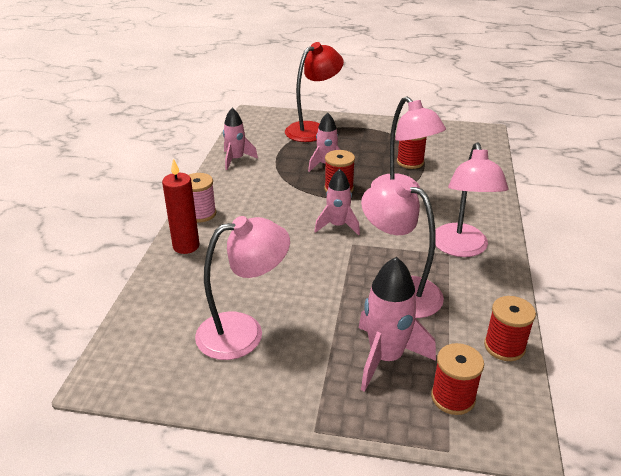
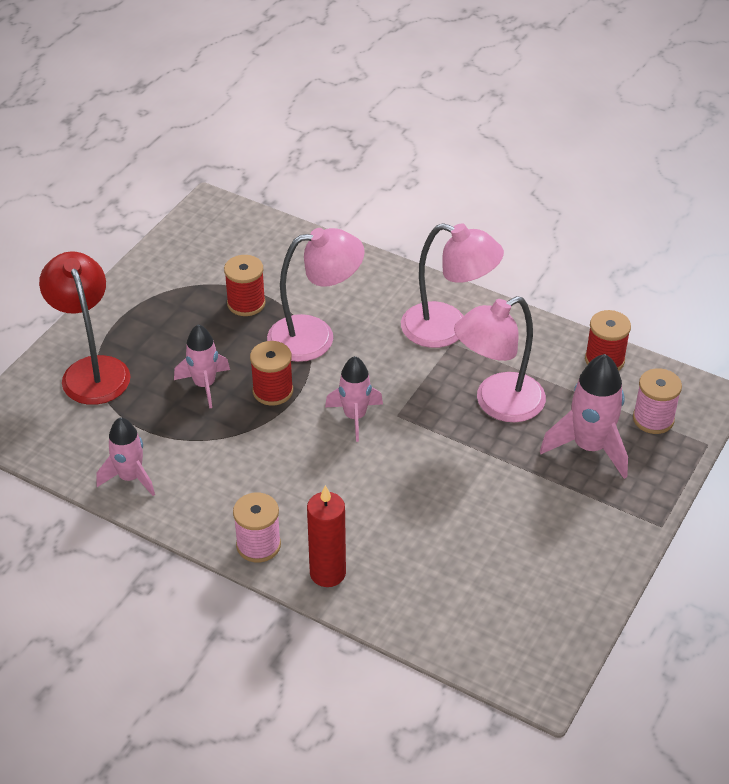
camera: 70 degrees left, 10 degrees up
pink lamp [195,216,290,360] -> none
red spool [431,343,484,415] -> pink spool [633,368,682,434]

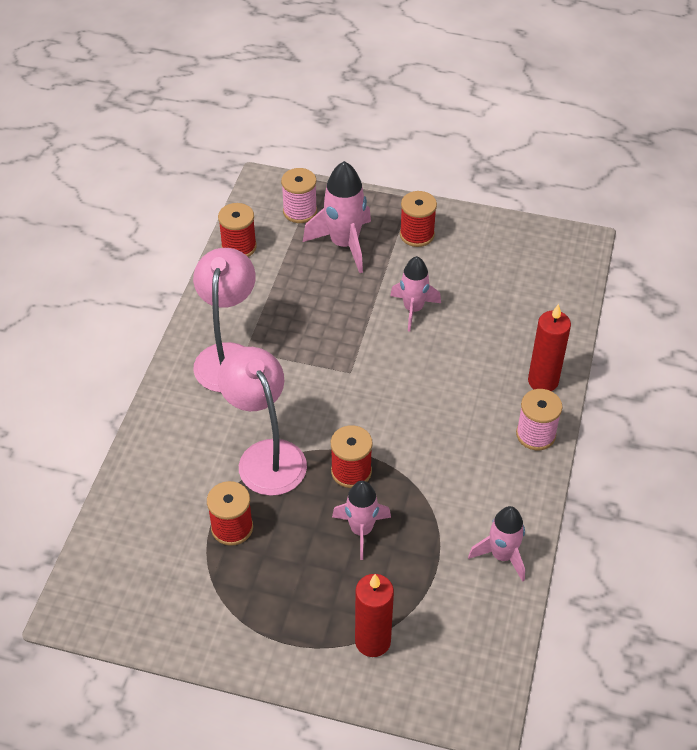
camera: 105 degrees left, 5 degrees up
red lamp [39,251,131,405] -> red candle [355,574,394,657]
pink rocket [325,356,383,442] -> pink rocket moved to [390,256,441,332]
pink lamp [454,296,546,422] -> none
none -> red spool [400,191,437,247]

